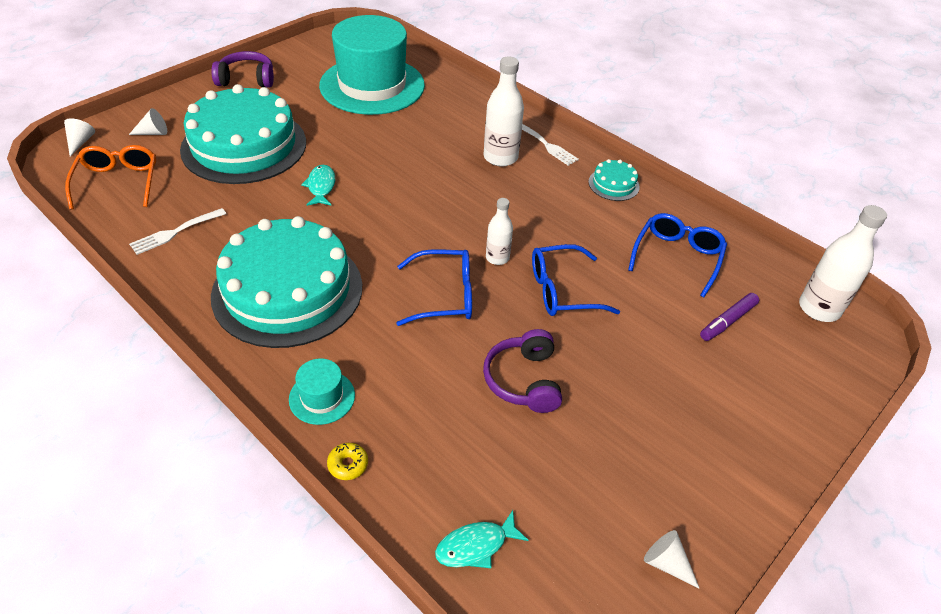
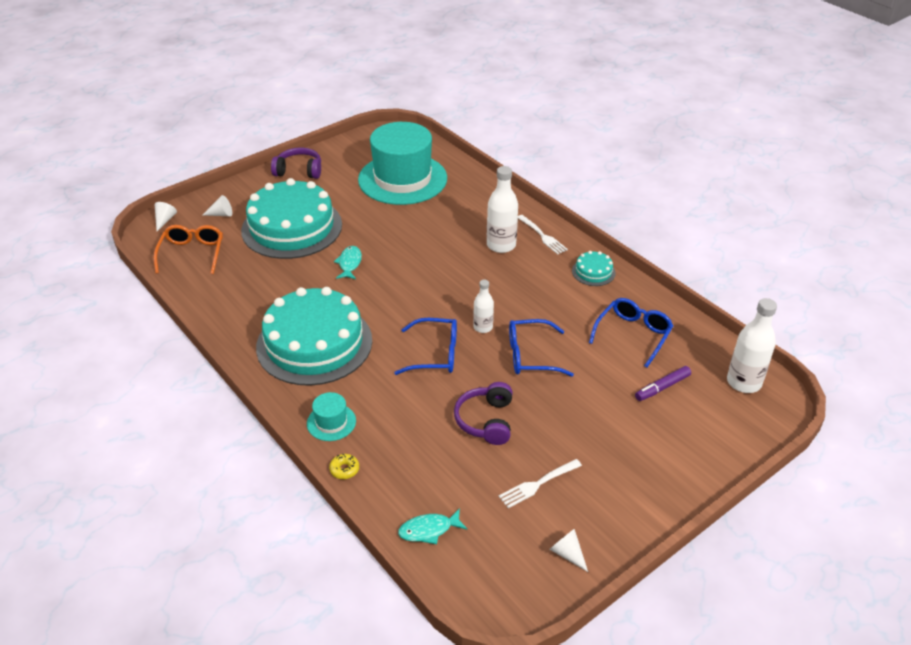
camera: 10 degrees right, 5 degrees down
white fork [129,208,226,255] -> white fork moved to [499,459,582,508]

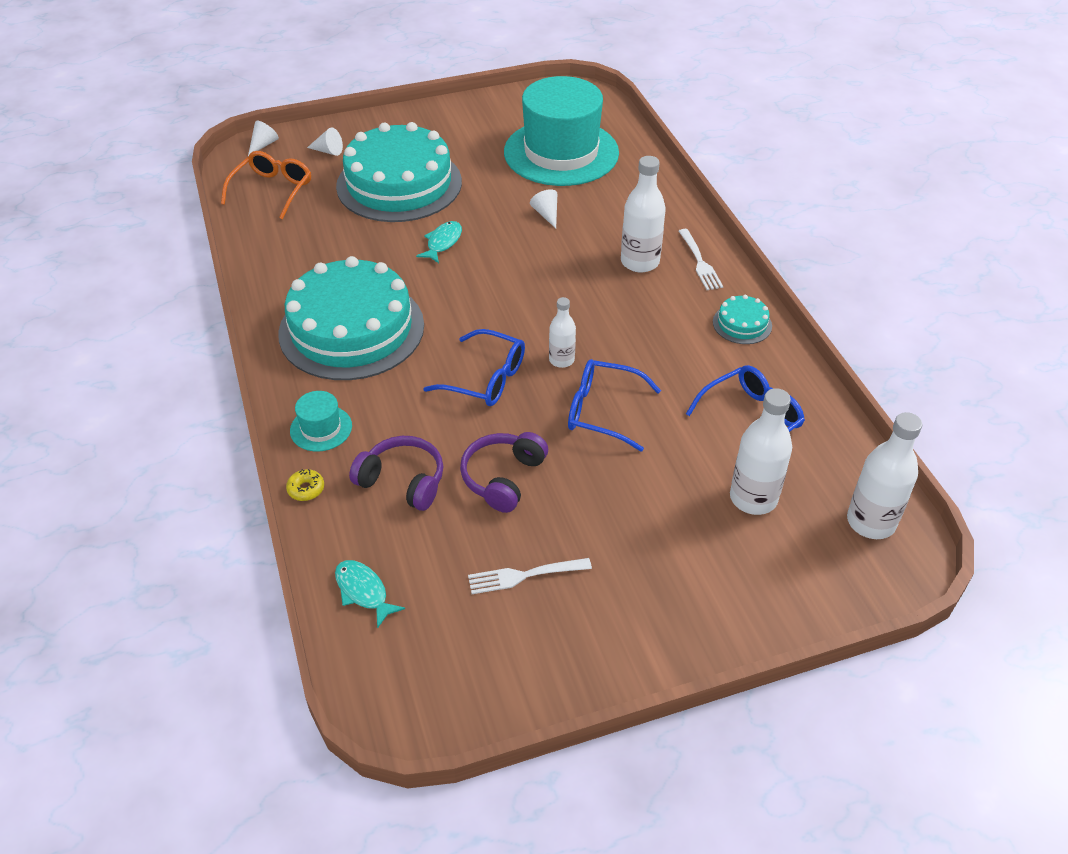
camera: 20 degrees right, 5 degrees up
purple headphones [271,148,321,179] -> purple headphones moved to [349,436,443,511]
turquoise fish [398,508,467,544] -> turquoise fish turned 45 degrees clockwise [335,560,405,629]
white cone [549,529,588,572] -> white cone moved to [530,189,557,228]
purple marker [635,366,691,401] -> white bottle [730,388,792,515]

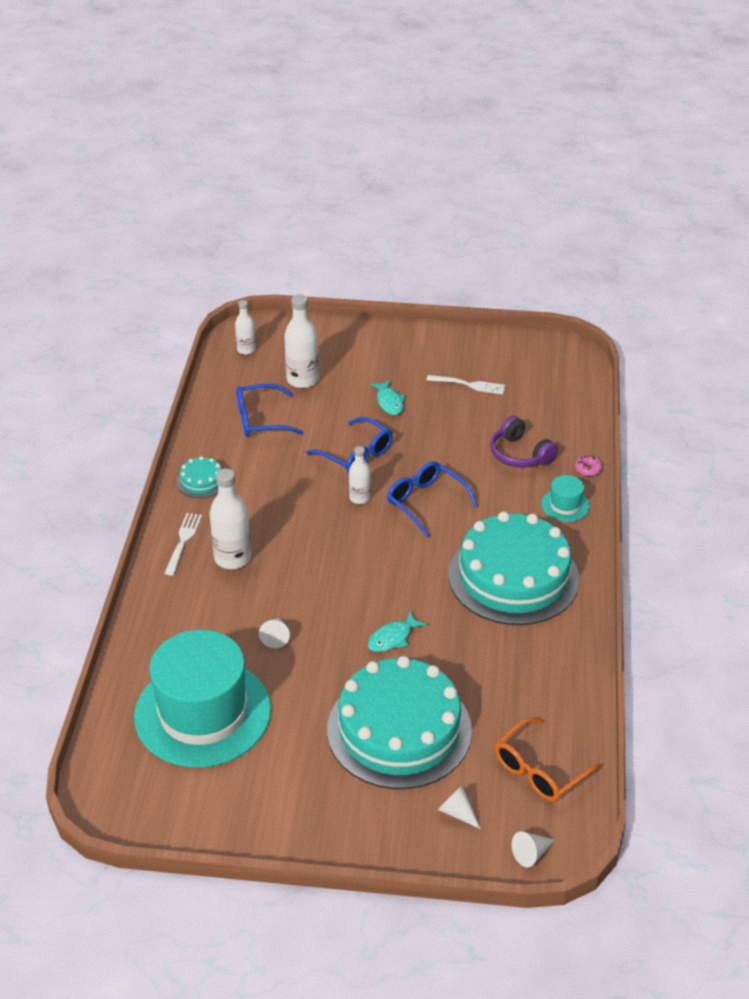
camera: 155 degrees left, 5 degrees down
yellow donut [286,469,324,501] -> pink donut [575,455,603,476]
turquoise fish [335,560,405,629] -> turquoise fish moved to [371,380,405,415]
purple headphones [460,432,548,513] -> none
white bottle [847,412,923,539] -> white bottle [235,300,256,355], size x0.60

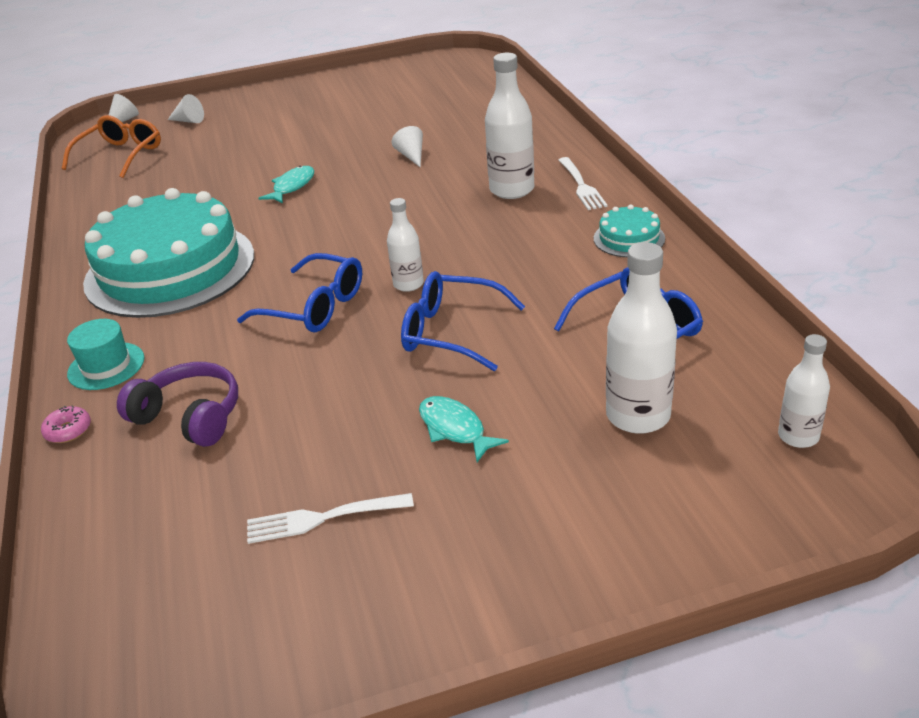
camera: 160 degrees right, 5 degrees down
turquoise hat [134,630,271,768] -> none
turquoise cake [327,656,472,789] -> none

